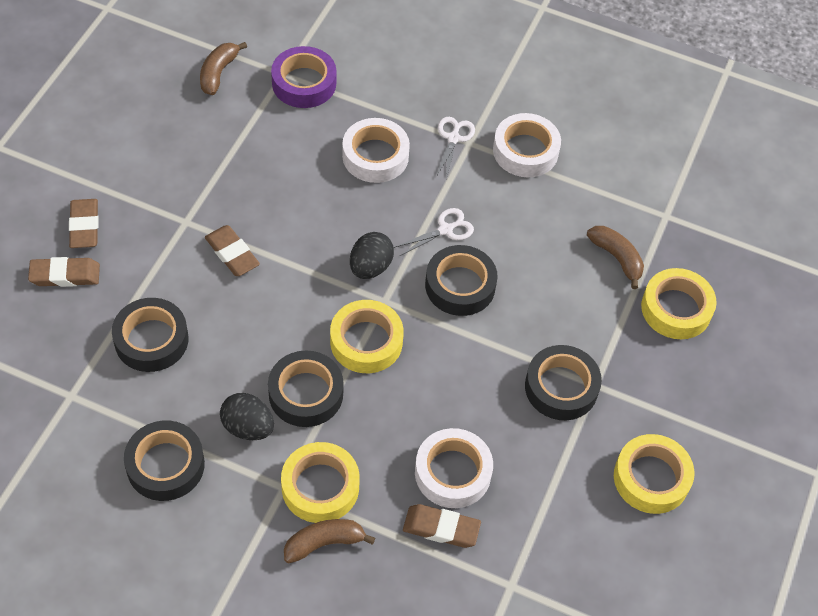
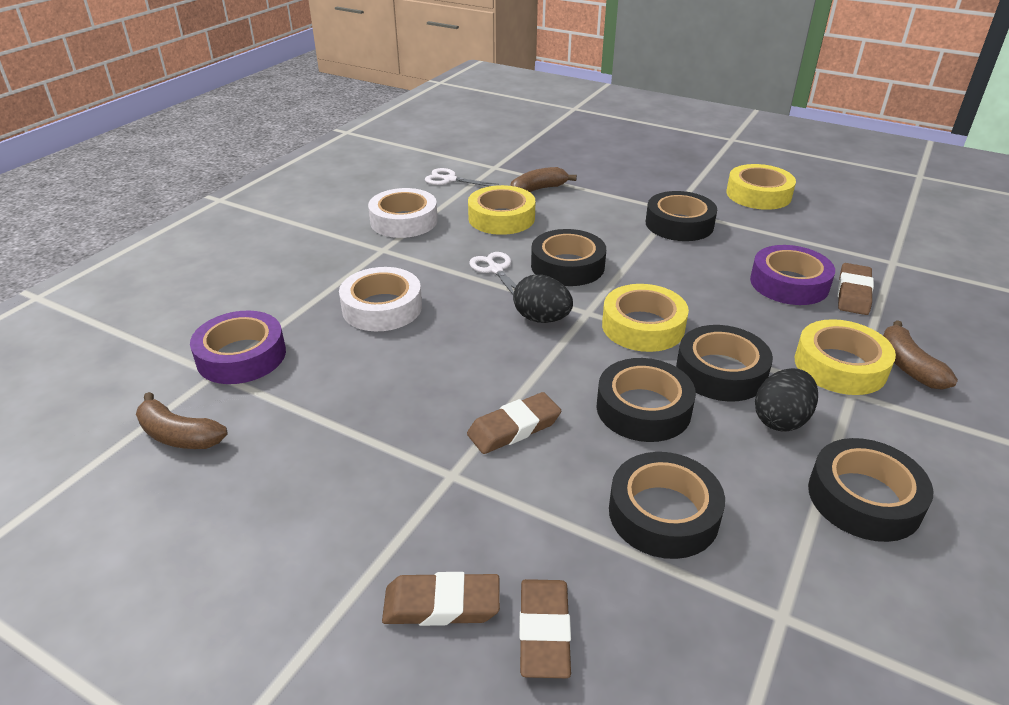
camera: 80 degrees left, 20 degrees down
white tape [415,428,493,508] -> purple tape [750,245,835,305]
white scissors [436,117,475,179] -> white scissors moved to [425,168,499,187]
yellow tape [641,268,717,339] -> yellow tape moved to [468,185,535,235]
none -> black tape [596,358,696,442]

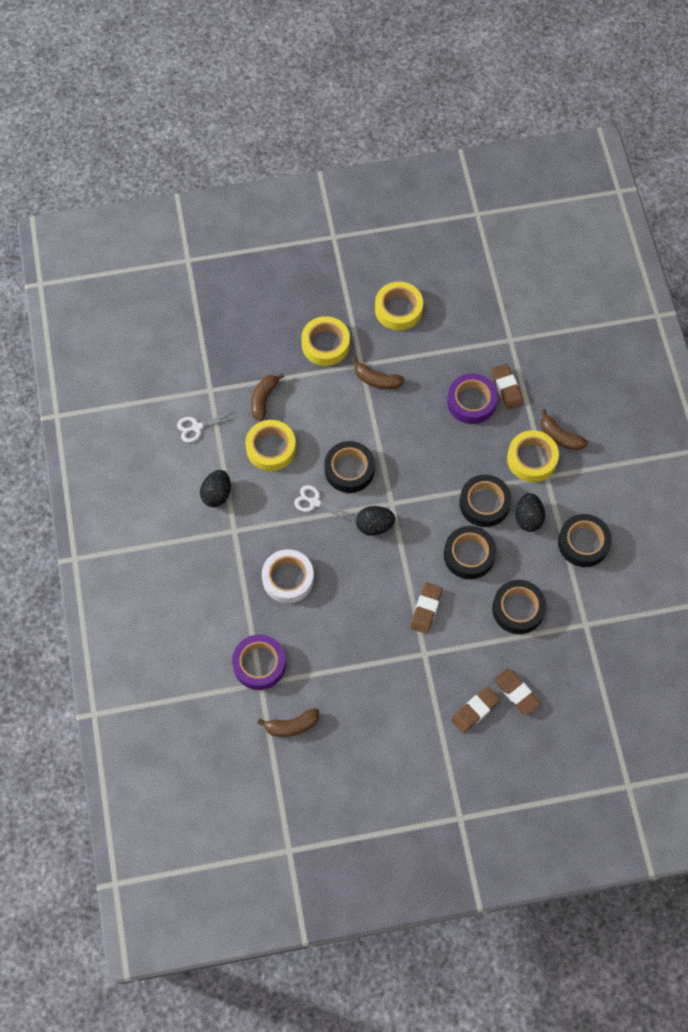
camera: 40 degrees left, 30 degrees up
white tape [368,188,438,238] -> black egg [200,470,231,507]
yellow tape [602,284,689,352] -> yellow tape moved to [301,316,350,366]
black tape [646,191,717,241] -> brown banana [353,357,405,389]

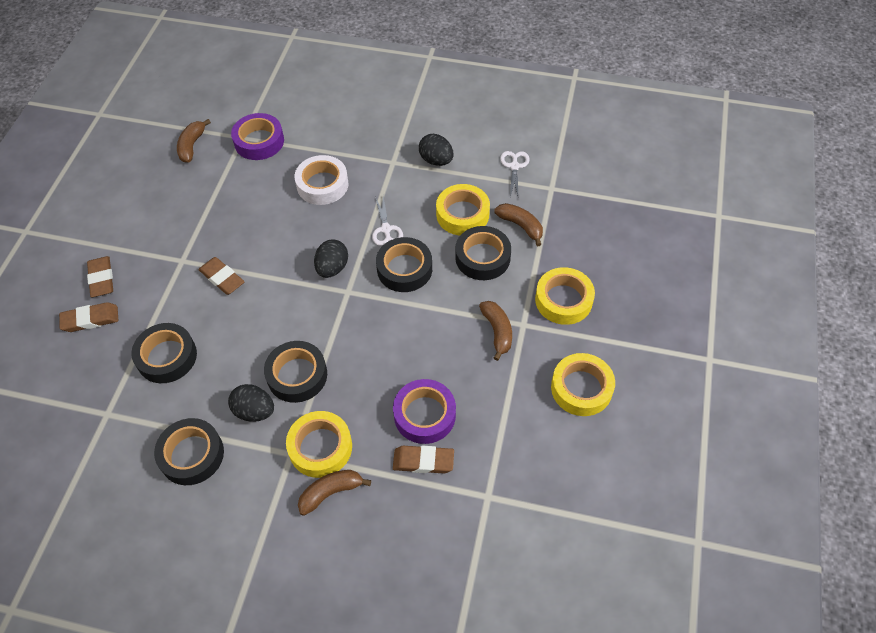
camera: 115 degrees right, 10 degrees down
white scissors [294,485,354,521] -> white scissors turned 120 degrees clockwise [372,197,403,246]
brown banana [353,357,405,389] -> brown banana turned 120 degrees clockwise [479,301,512,361]
black tape [444,526,496,579] -> black tape moved to [455,226,511,280]

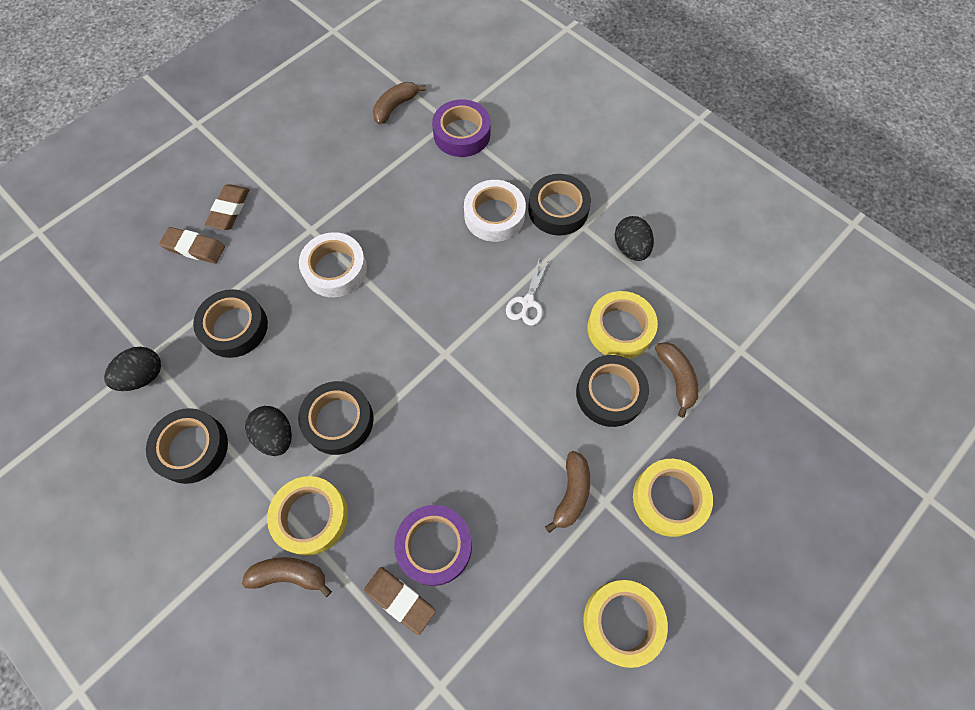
camera: 30 degrees right, 10 degrees up
brown eraser [198,257,245,295] -> white tape [299,232,367,297]
black egg [314,239,348,278] -> black egg moved to [104,347,161,391]
black tape [376,237,432,292] -> black tape moved to [528,174,591,235]
white scissors [500,151,530,197] -> none

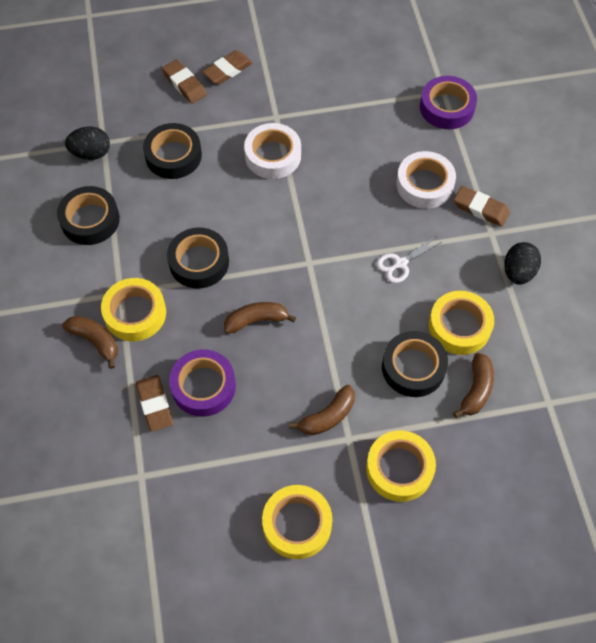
camera: 35 degrees right, 5 degrees down
black egg [245,406,292,456] -> none
brown banana [373,82,426,124] -> brown banana moved to [224,302,296,334]
black tape [528,174,591,235] -> brown eraser [454,186,510,227]

